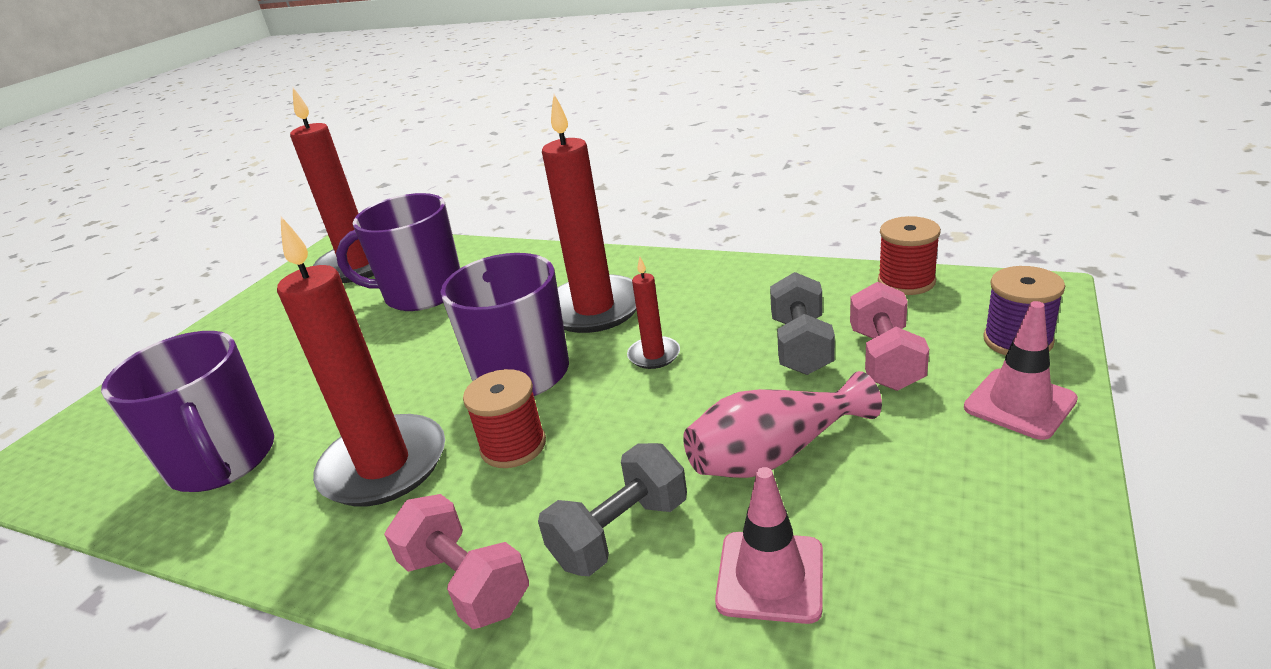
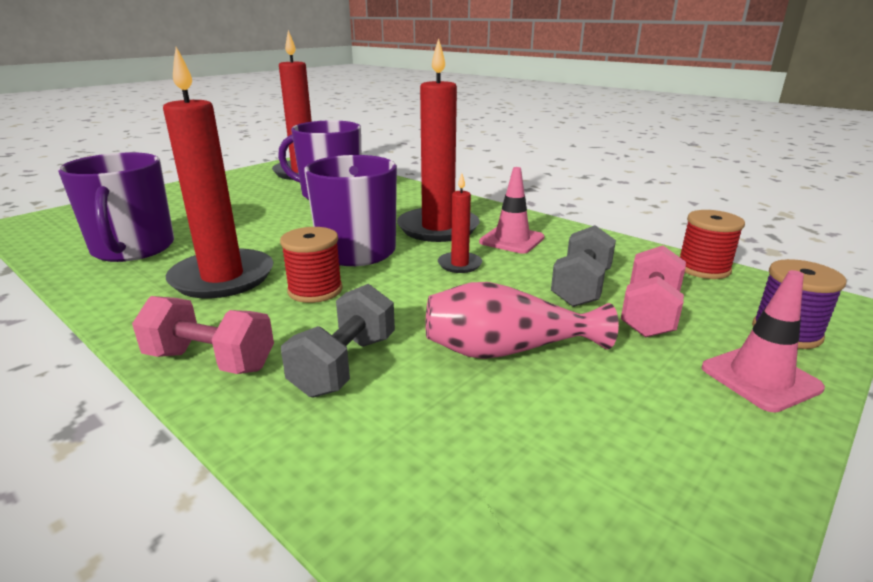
camera: 15 degrees right, 5 degrees down
pink dumbbell [384,494,529,629] -> pink dumbbell turned 45 degrees counterclockwise [132,296,274,374]
grey dumbbell [538,443,687,576] -> grey dumbbell turned 45 degrees counterclockwise [281,284,395,398]
pink traffic cone [715,467,823,624] -> pink traffic cone moved to [479,167,545,254]

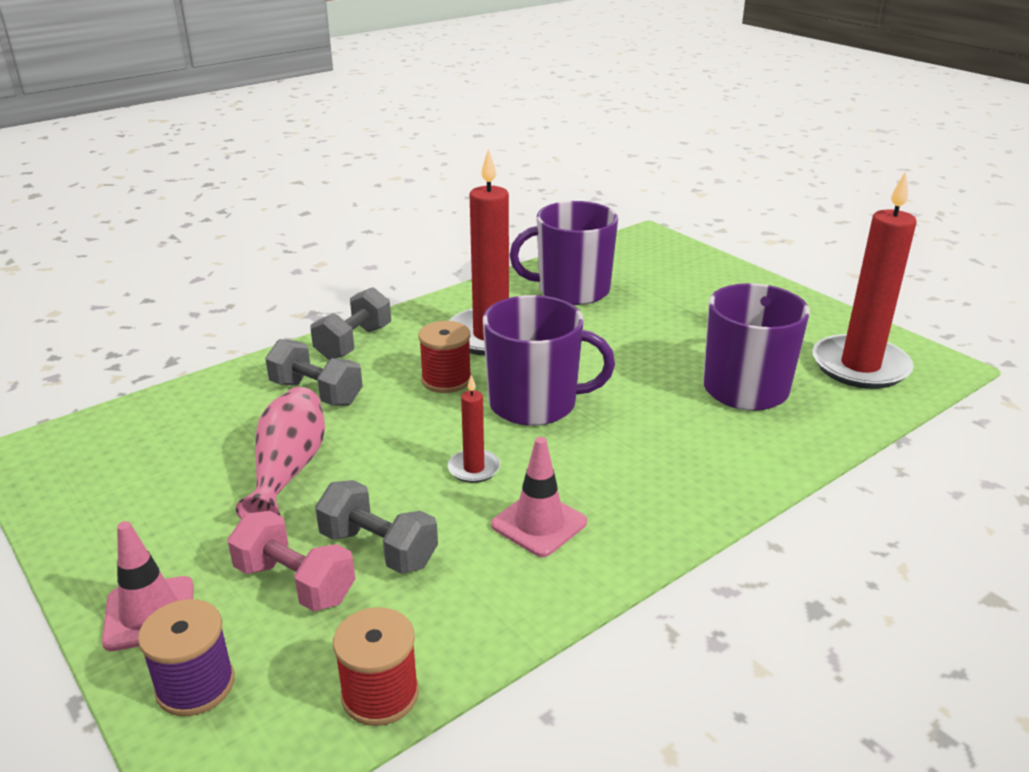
camera: 100 degrees right, 5 degrees up
pink dumbbell [132,296,274,374] -> grey dumbbell [310,287,391,360]
red candle [397,38,480,242] -> none

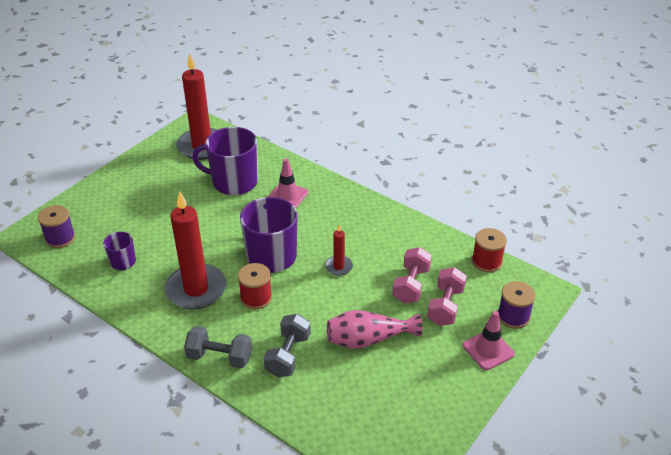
camera: 105 degrees left, 10 degrees up
grey dumbbell [315,480,438,574] -> pink dumbbell [392,247,432,304]
pink traffic cone [491,437,587,557] -> pink traffic cone moved to [268,158,308,208]
purple mug [509,201,618,305] -> purple mug [103,232,136,271], size x0.51
none -> purple spool [38,205,75,248]

